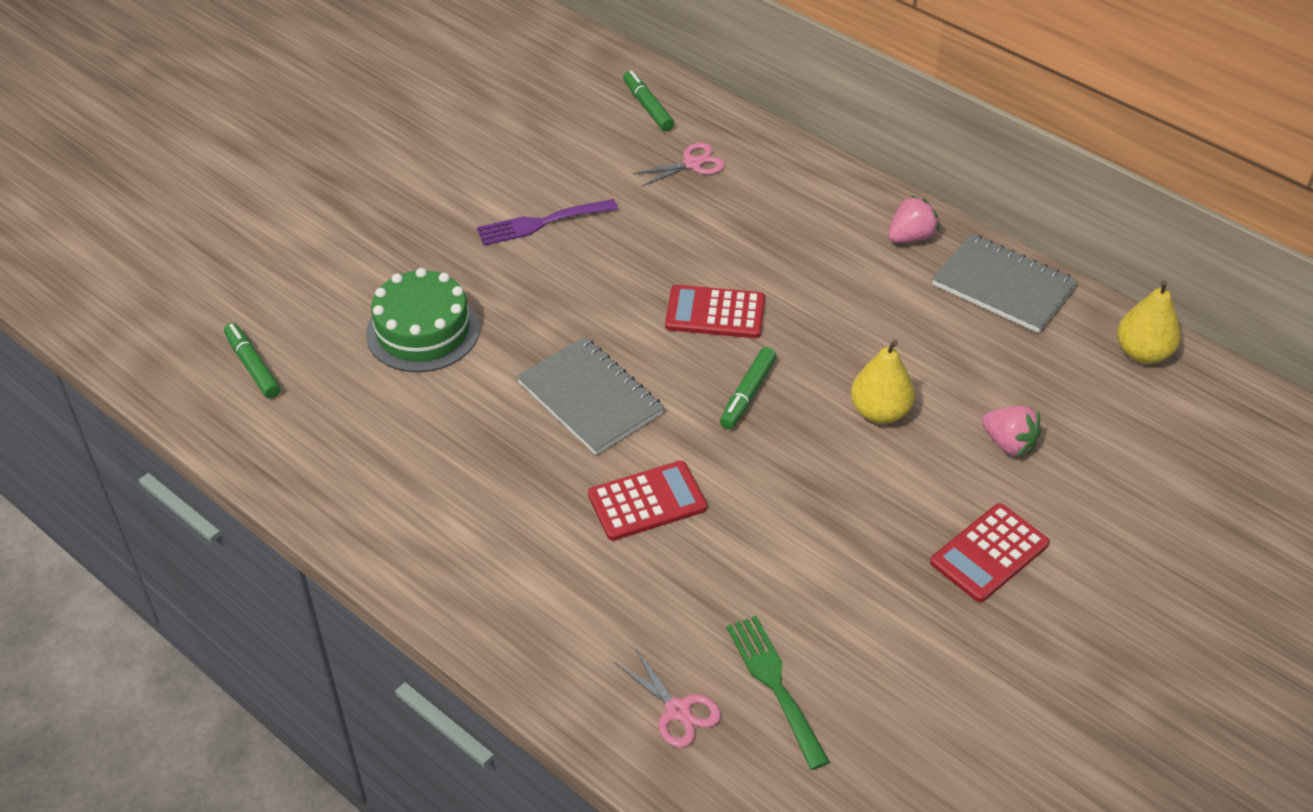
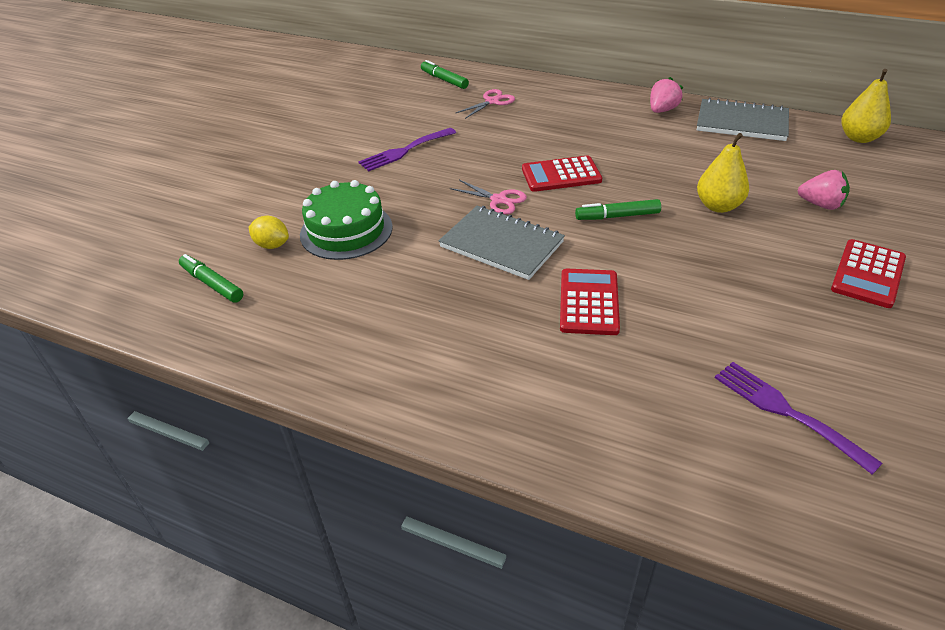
camera: 15 degrees left, 5 degrees down
red calculator [588,461,707,541] -> red calculator turned 45 degrees counterclockwise [560,269,620,335]
pink scissors [615,648,721,748] -> pink scissors moved to [450,180,527,214]
green marker [720,347,776,429] -> green marker turned 75 degrees clockwise [575,199,661,220]
green fork [726,616,830,770] -> purple fork [715,362,883,475]
none -> yellow lemon [249,216,289,249]

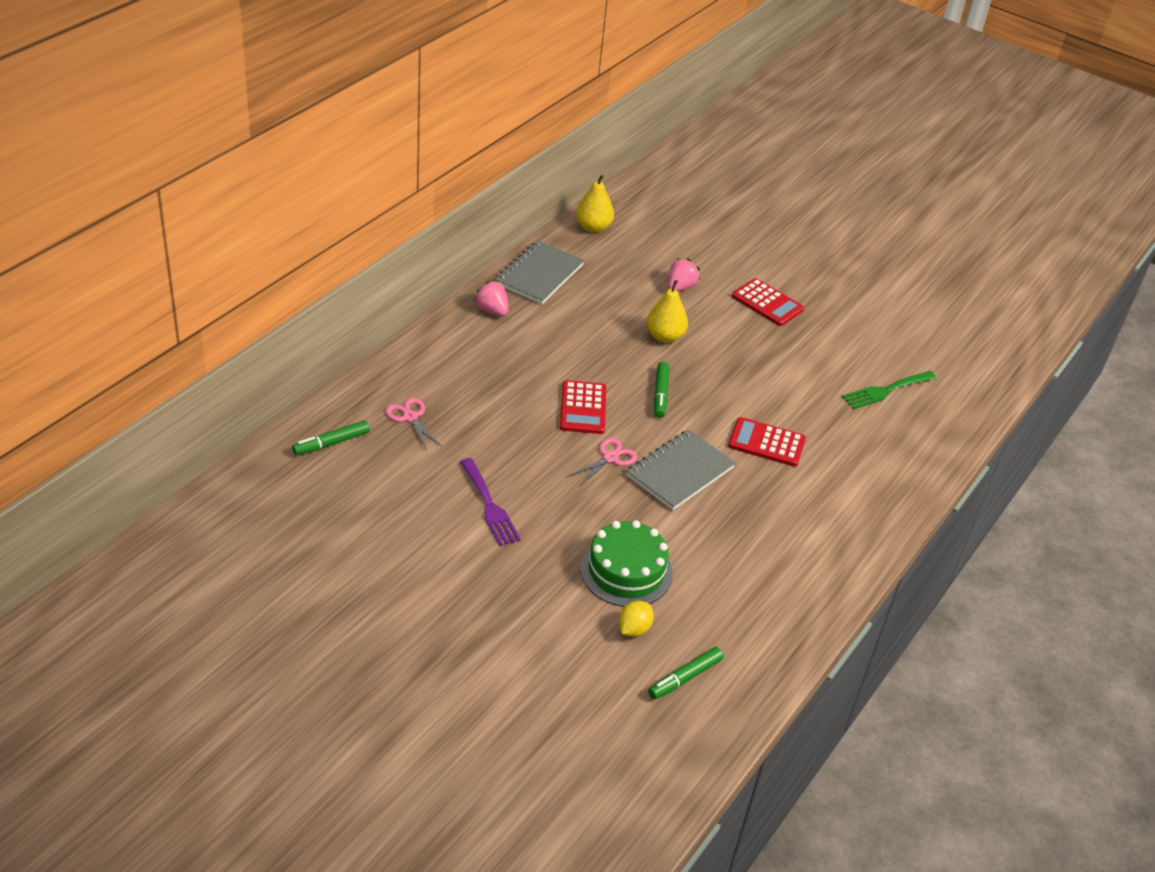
camera: 85 degrees left, 0 degrees up
purple fork [715,362,883,475] -> green fork [842,371,937,409]

